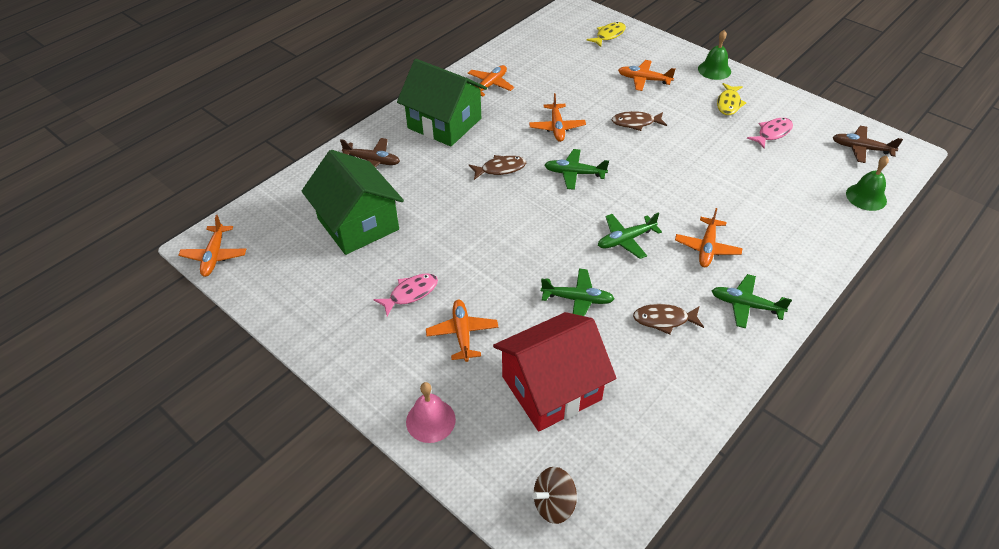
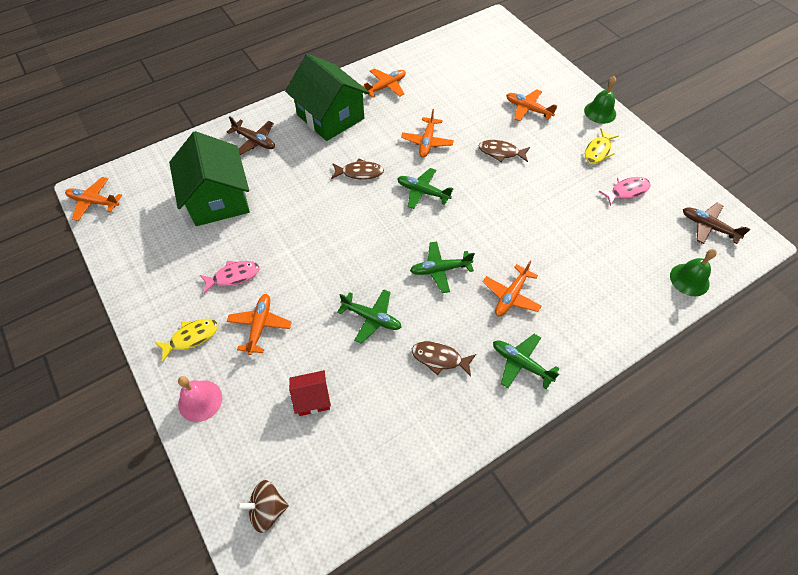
camera: 15 degrees right, 10 degrees up
orange plane [178,215,246,277] -> orange plane turned 90 degrees clockwise [65,177,122,221]
red house [493,312,616,431] -> red house [289,370,331,416], size x0.46
yellow fish [586,22,626,47] -> yellow fish moved to [154,319,218,362]

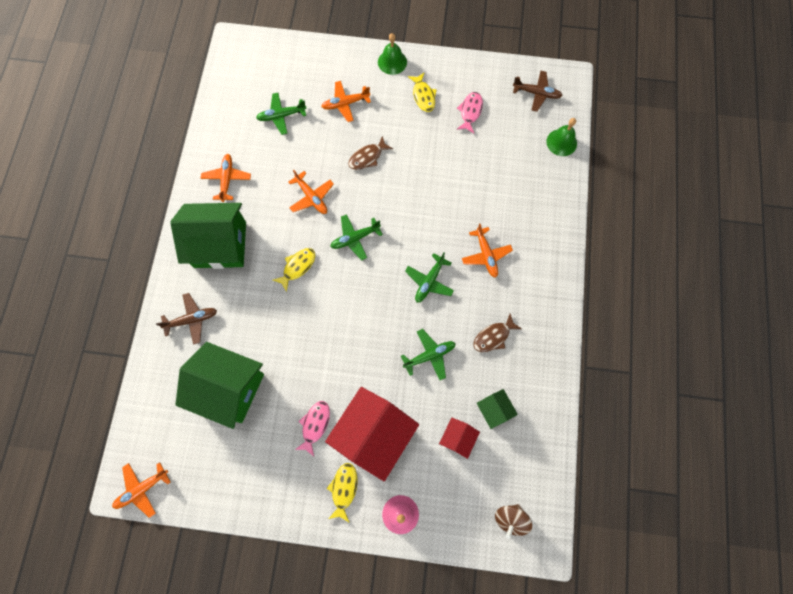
camera: 50 degrees left, 15 degrees up
orange plane [227,294,292,355] -> red house [325,387,419,481]
brown fish [331,159,384,180] -> yellow fish [273,248,315,292]
green plane [493,334,560,390] -> green plane moved to [256,93,307,135]
brown plane [683,203,750,244] -> brown plane turned 150 degrees counterclockwise [513,71,563,112]
none -> green house [477,389,518,429]

